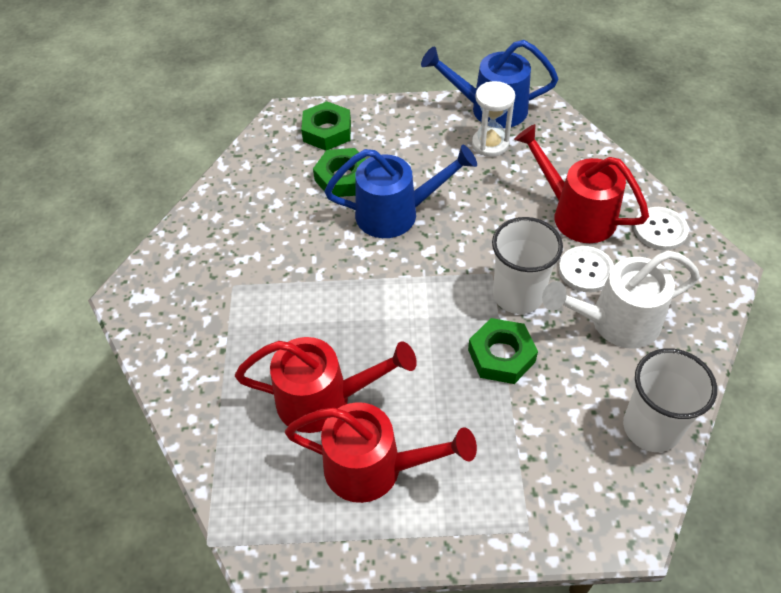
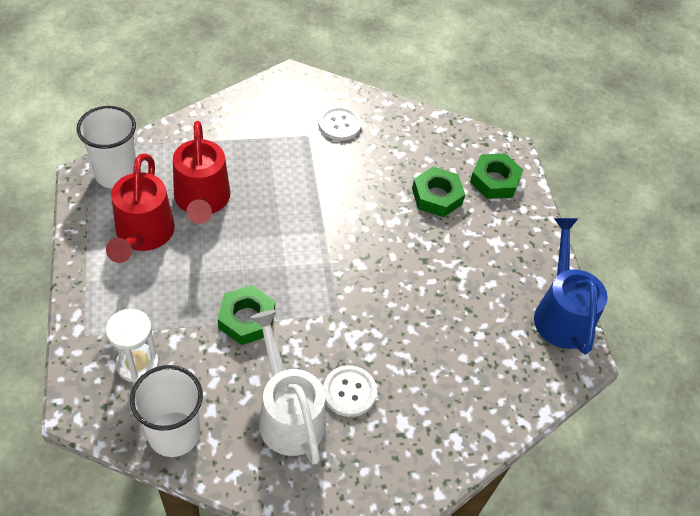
camera: 75 degrees right, 0 degrees up
blue watering can [324,145,477,238] -> none
white hourglass [472,81,515,157] -> white hourglass moved to [106,309,159,383]
white cup [492,217,563,314] -> white cup moved to [77,106,136,188]
red watering can [514,124,649,243] -> none
white button [634,207,689,250] -> white button moved to [318,106,362,141]

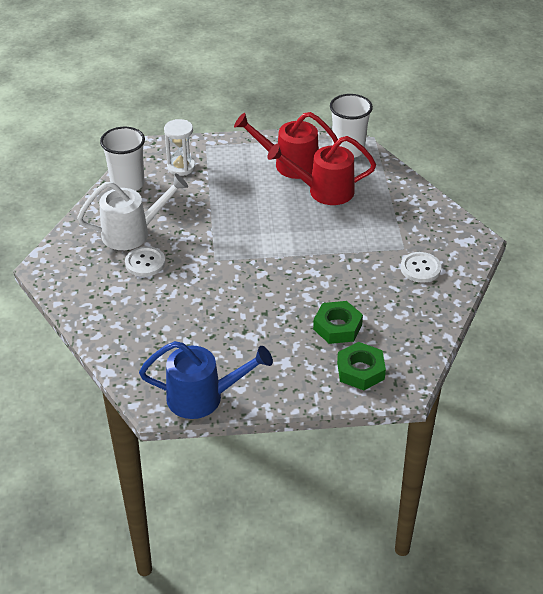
camera: 100 degrees right, 10 degrees down
green nut [218,285,275,345] -> none

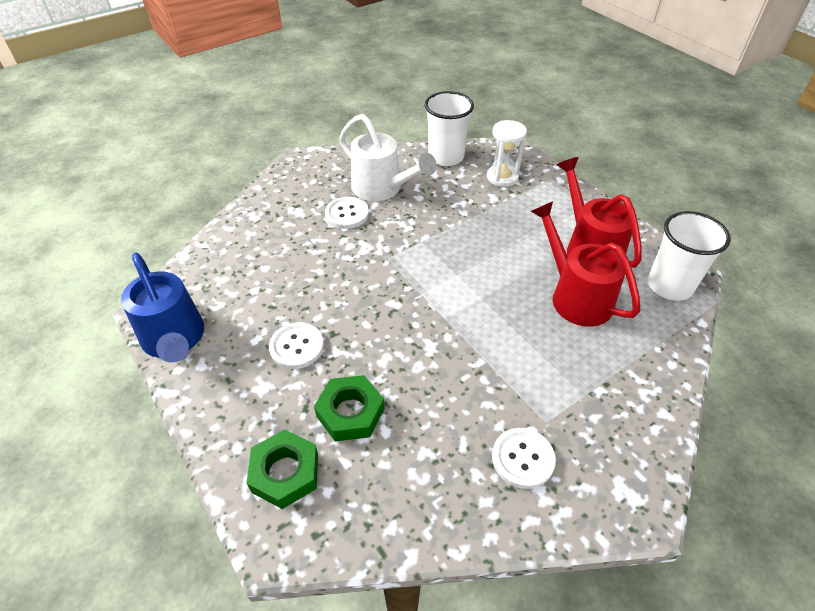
camera: 60 degrees right, 5 degrees up
none -> white button [269,322,324,369]

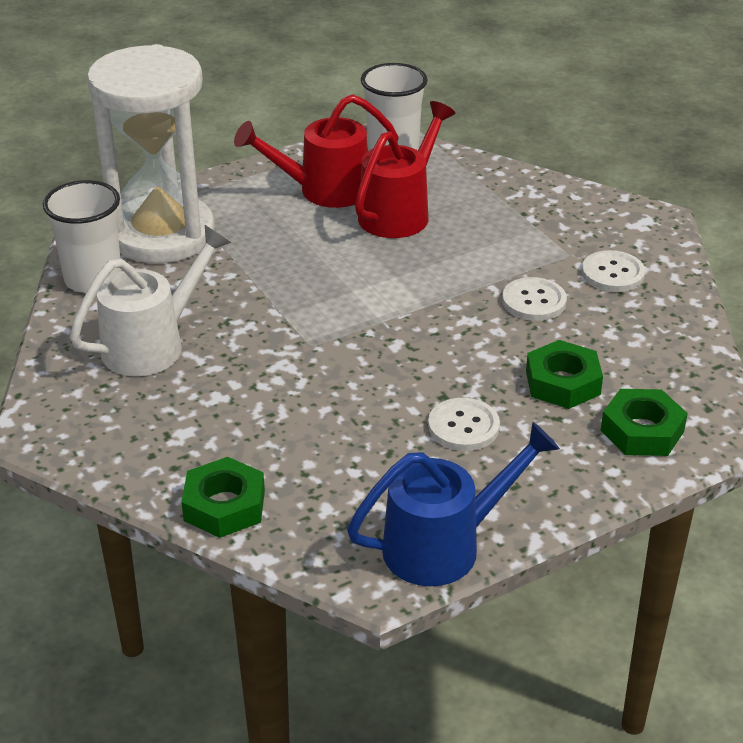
camera: 85 degrees left, 10 degrees down
white button [325,197,369,229] -> white button moved to [502,277,567,321]
white hourglass [487,120,527,187] -> white hourglass [87,44,215,263], size x2.24
red watering can [530,201,640,327] -> red watering can turned 150 degrees clockwise [355,101,455,238]
none -> green nut [181,457,265,538]

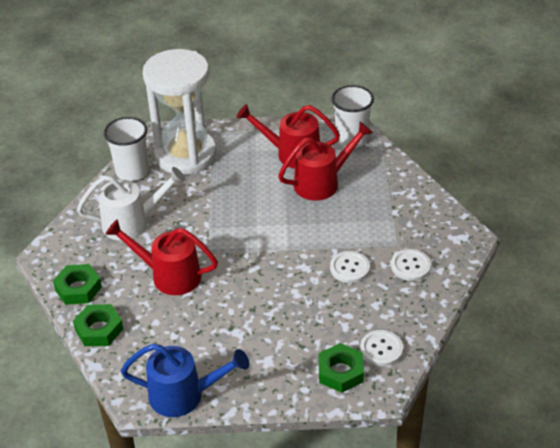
camera: 30 degrees right, 5 degrees up
white button [428,398,500,451] -> white button moved to [360,330,403,366]
green nut [526,340,603,409] -> green nut moved to [53,264,102,305]
none -> red watering can [105,219,218,295]

